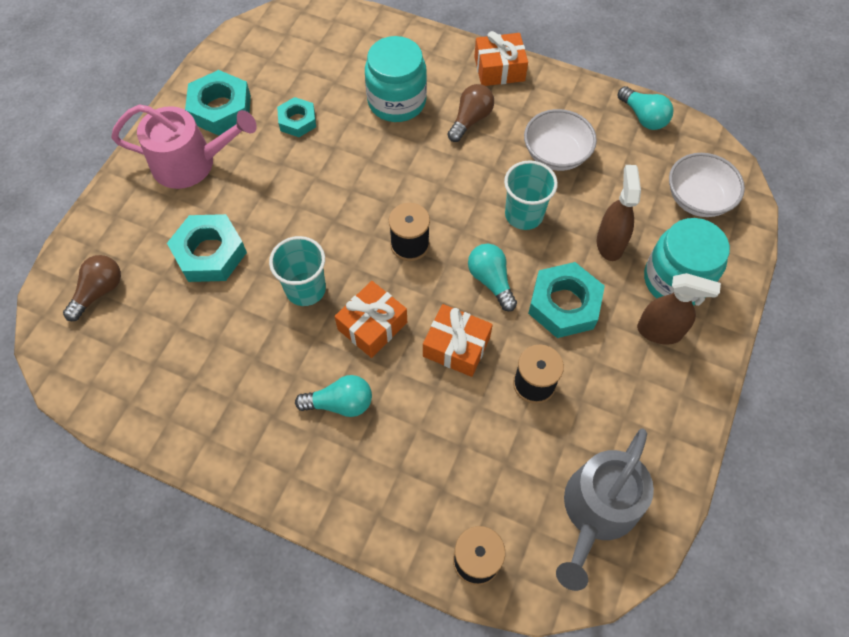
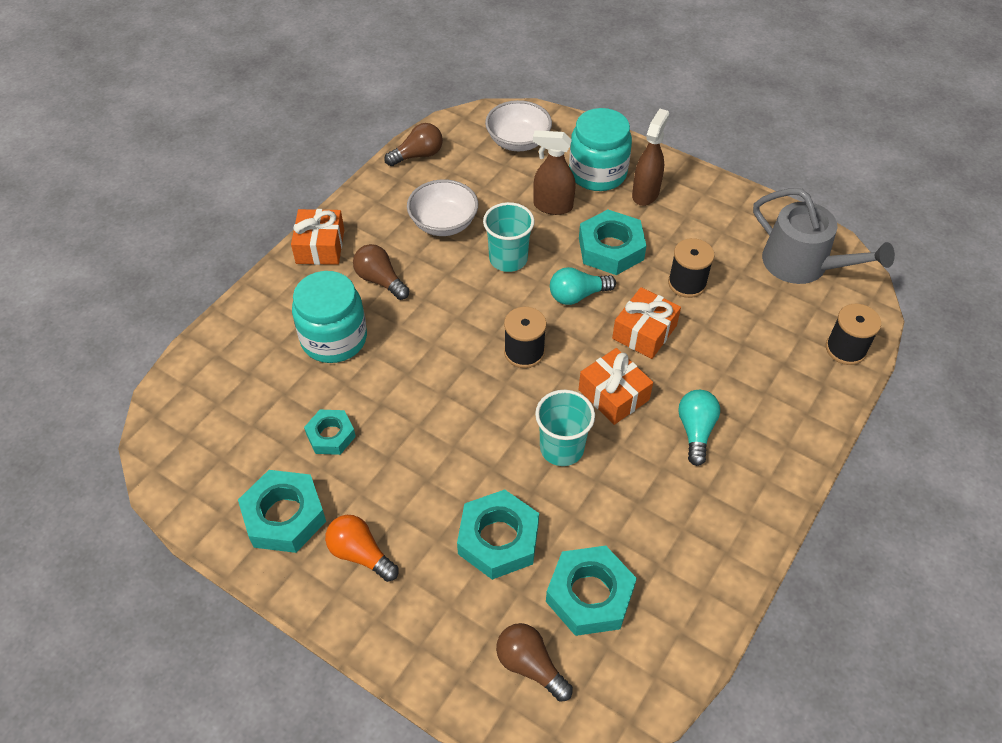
camera: 80 degrees left, 10 degrees down
pink watering can [111,104,257,189] -> orange light bulb [325,515,398,582]
turquoise light bulb [617,86,673,130] -> brown light bulb [384,123,443,166]
none -> turquoise nut [546,546,637,636]

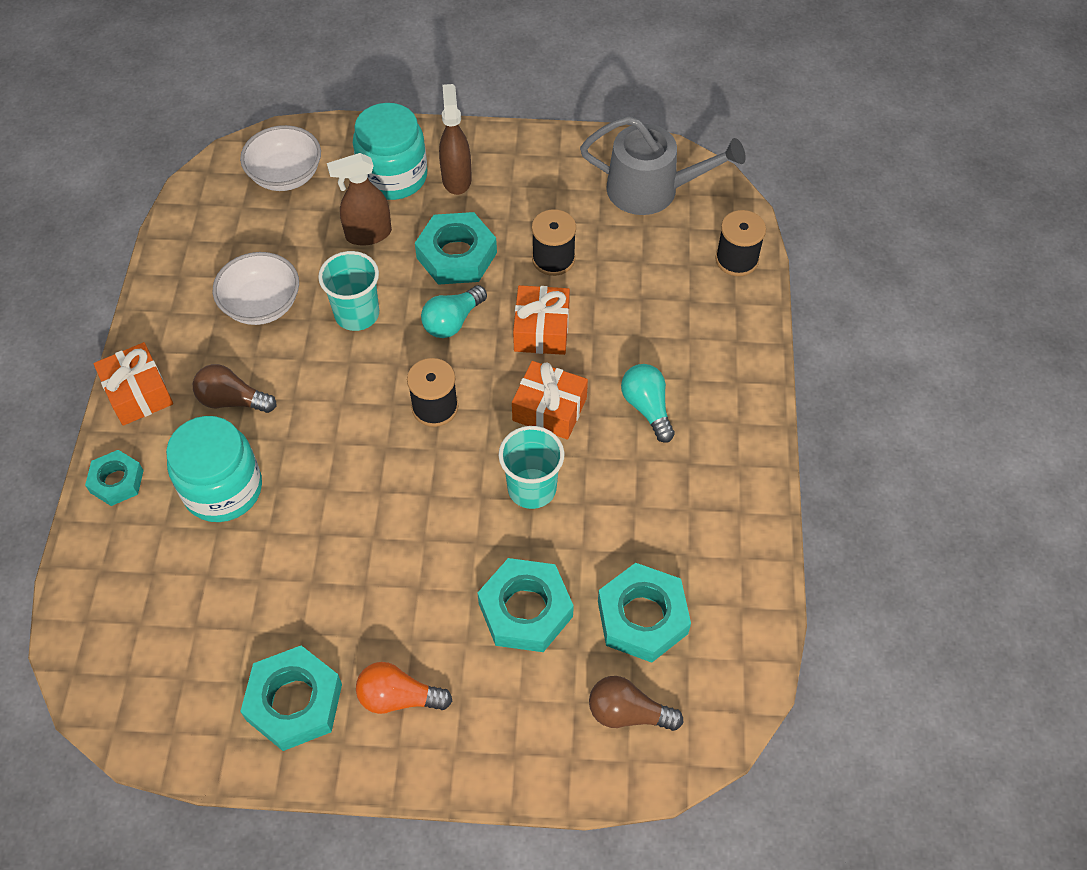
camera: 30 degrees left, 5 degrees up
turquoise nut [304,410,356,455] -> turquoise nut moved to [85,450,144,506]
brown light bulb [384,123,443,166] -> none

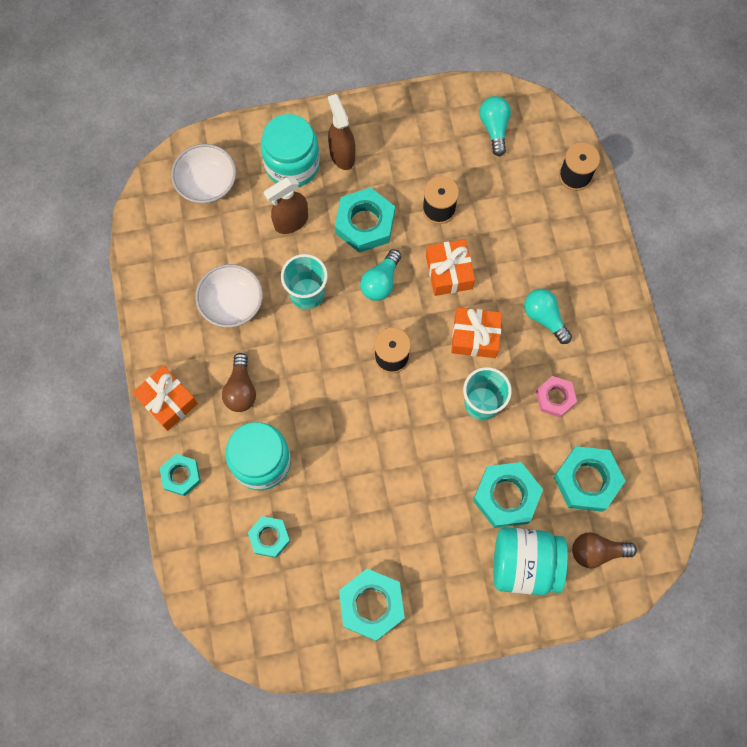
camera: 15 degrees left, 15 degrees up
brown light bulb [193,364,276,413] -> brown light bulb turned 90 degrees counterclockwise [222,353,256,412]
orange light bulb [356,662,452,714] -> none
grey watering can [580,116,746,215] -> turquoise light bulb [479,96,511,156]
none -> turquoise nut [248,516,290,558]
none -> turquoise jar [493,527,568,595]
none -> pink nut [536,376,577,417]

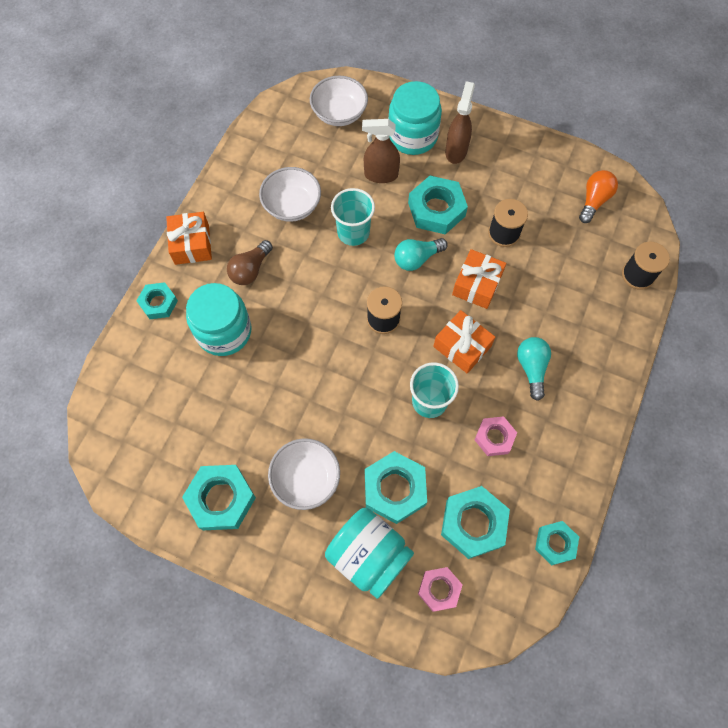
camera: 35 degrees right, 5 degrees down
turquoise nut [248,516,290,558] -> turquoise nut moved to [535,521,579,565]
turquoise light bulb [479,96,511,156] -> orange light bulb [579,170,618,223]
brown light bulb [572,532,637,568] -> pink nut [418,567,462,612]
none -> white bowl [268,439,340,510]

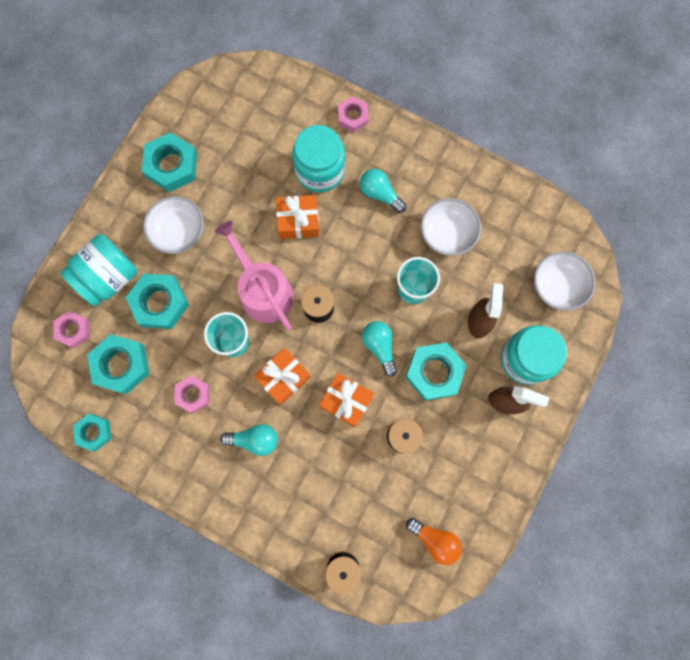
camera: 95 degrees right, 10 degrees up
turquoise nut [136,282,178,319] -> pink nut [338,96,369,132]
orange gift [166,212,212,265] -> orange gift moved to [276,195,319,239]
brown light bulb [227,240,273,285] -> turquoise light bulb [360,169,406,213]
none -> pink watering can [215,221,294,331]

